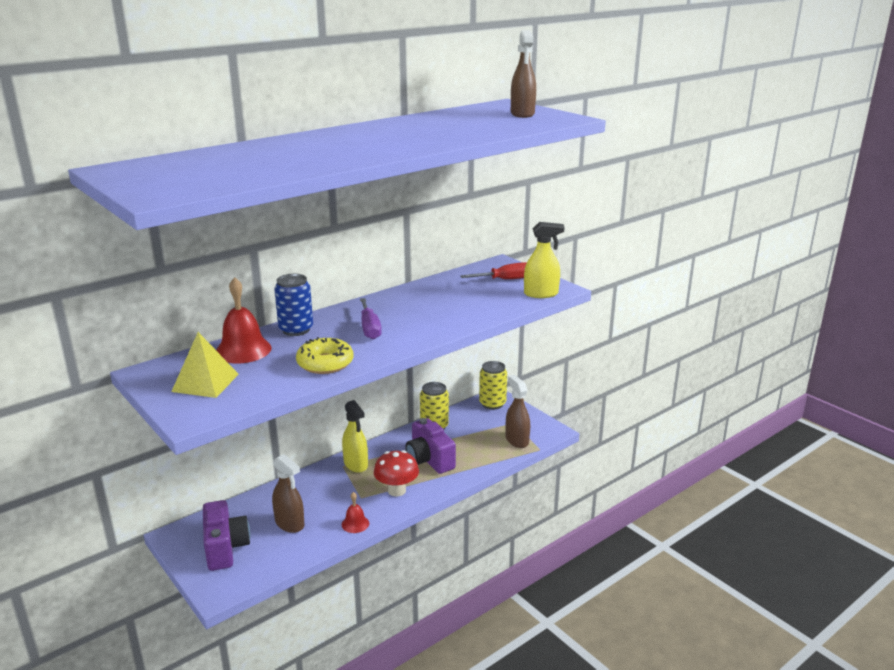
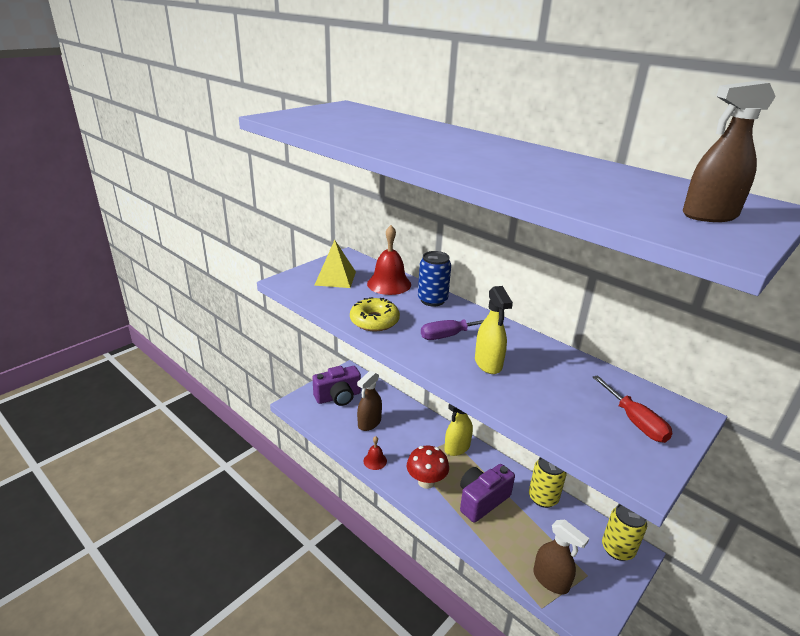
camera: 80 degrees right, 5 degrees up
brown spray bottle [506,375,530,448] -> brown spray bottle turned 75 degrees clockwise [533,520,589,594]
yellow spray bottle [524,222,565,298] -> yellow spray bottle moved to [475,286,513,374]

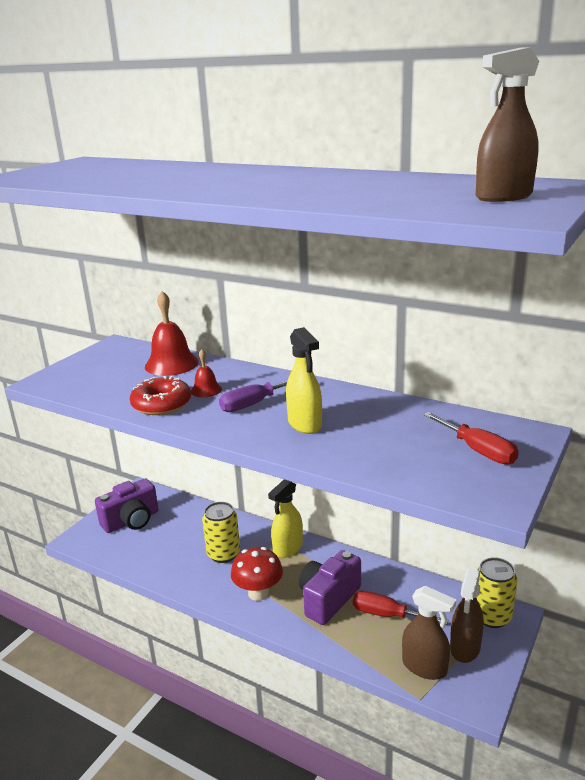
camera: 10 degrees left, 5 degrees down
yellow pyramid [314,240,356,288] -> none
yellow donut [350,297,400,331] -> red donut [130,376,191,415]
brown spray bottle [357,370,382,431] -> brown spray bottle moved to [450,568,484,663]
red bell [363,436,387,470] -> red bell moved to [191,349,222,397]
blue can [418,251,451,307] -> none
yellow can [529,457,567,508] -> yellow can moved to [202,502,240,563]
none -> red screwdriver [353,591,448,625]

